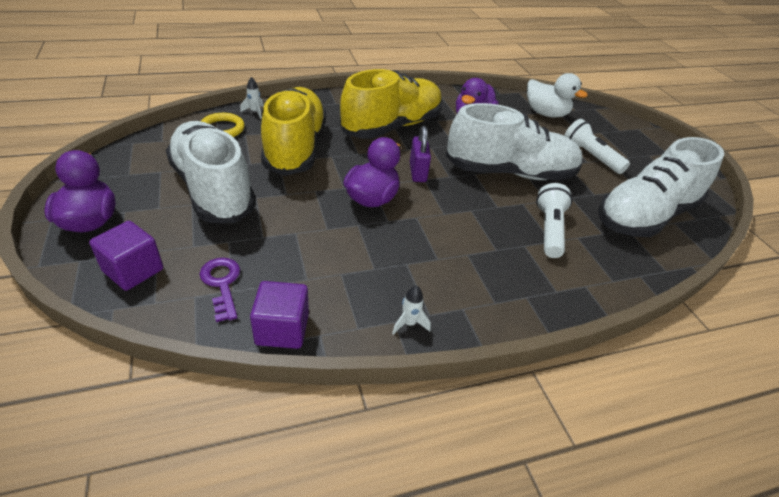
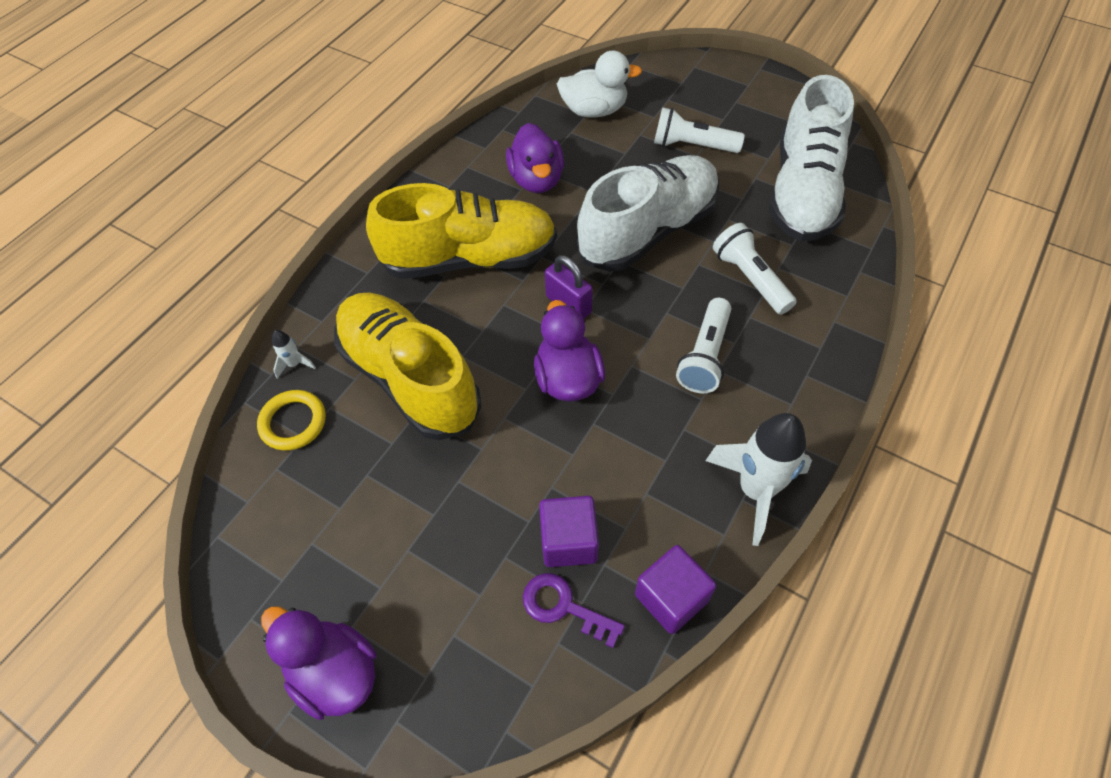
camera: 35 degrees left, 15 degrees up
purple cube [89,221,163,291] -> purple cube moved to [539,496,599,567]
white shoe [166,121,256,223] -> none
yellow shoe [340,69,442,139] -> yellow shoe turned 75 degrees clockwise [366,183,557,279]
white rocket [392,285,431,335] -> white rocket [705,413,812,546], size x2.32
none -> white flashlight [676,298,731,393]

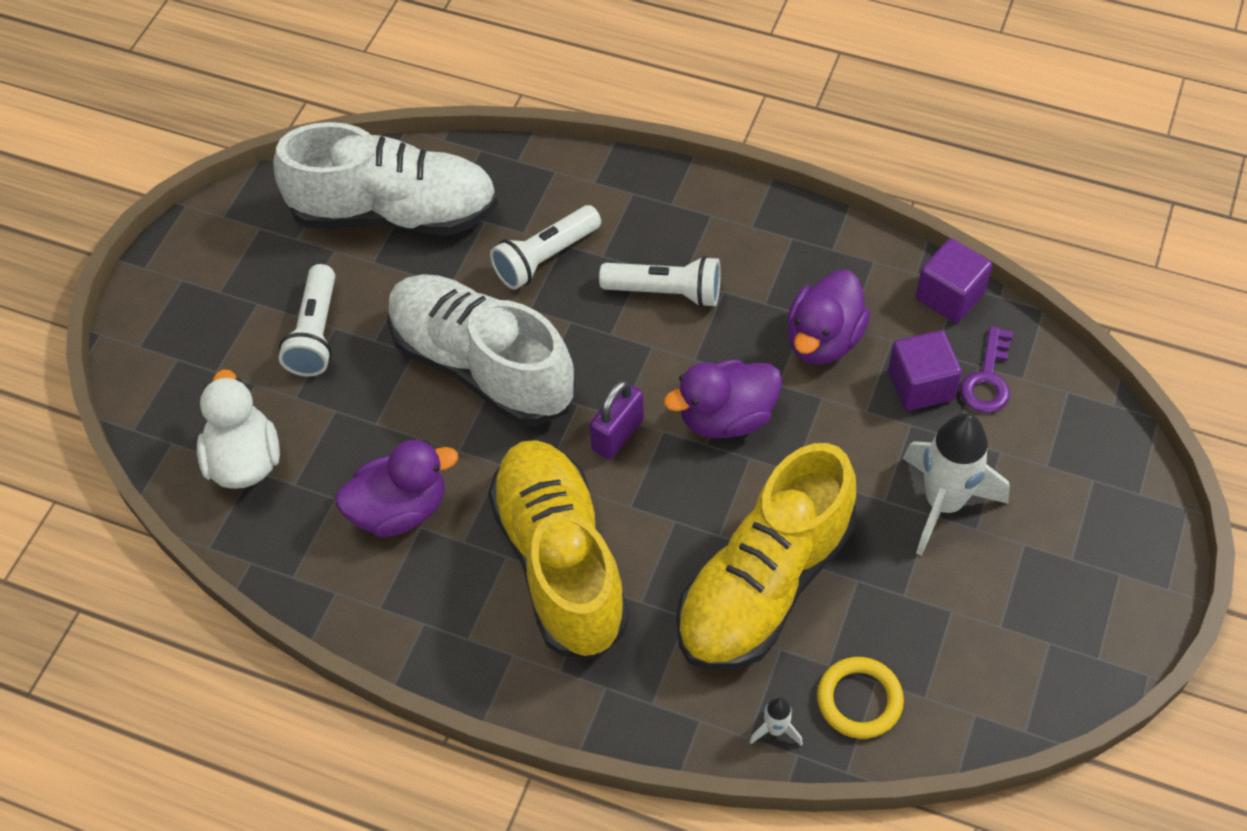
camera: 100 degrees left, 0 degrees up
purple duck [261,606,376,720] -> purple duck moved to [787,270,870,365]
white rocket [705,413,812,546] -> white rocket moved to [903,413,1010,556]

